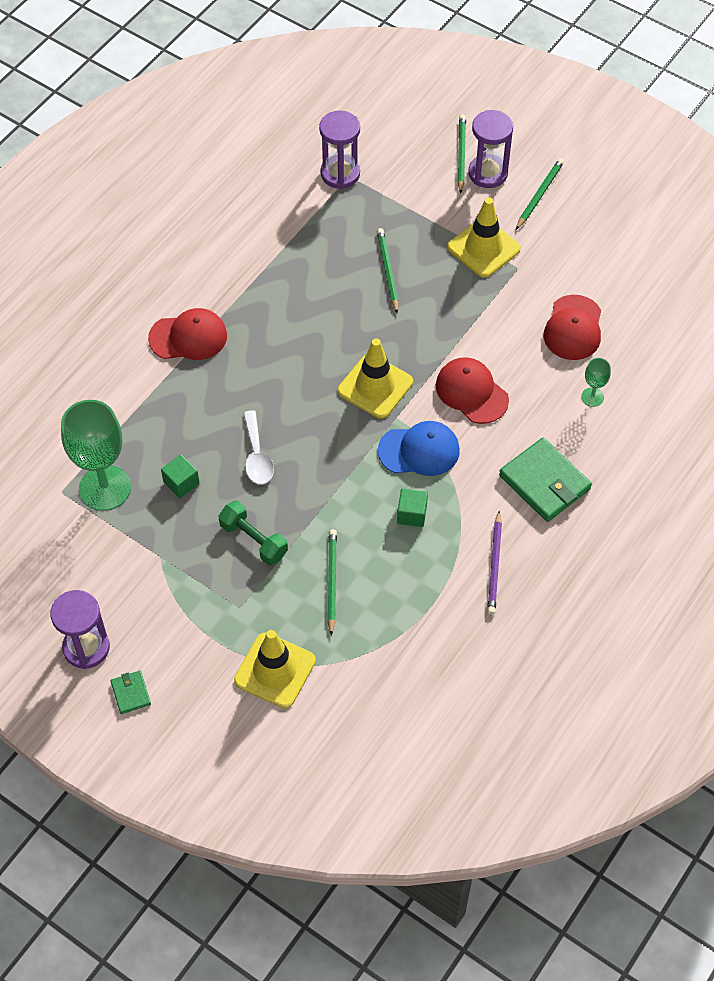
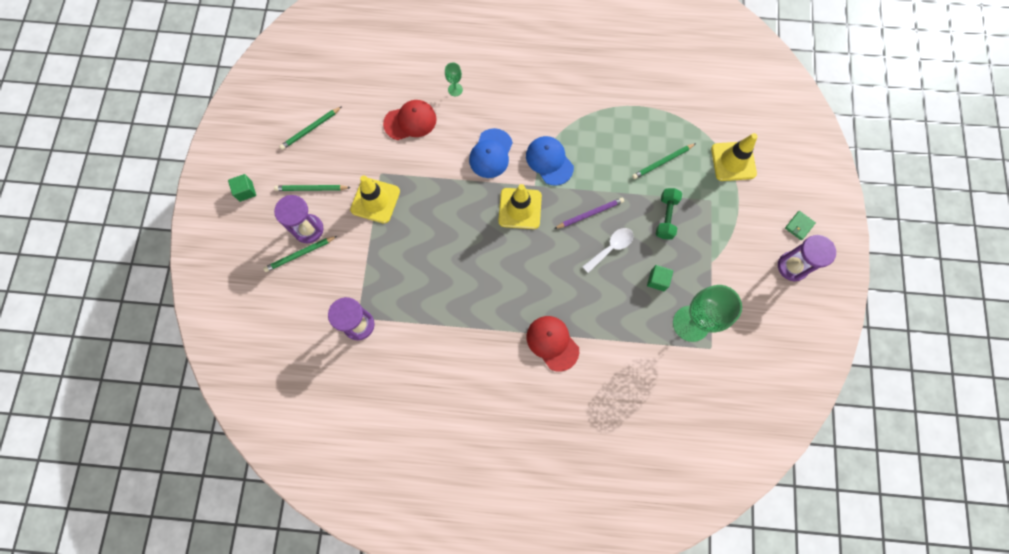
camera: 120 degrees left, 15 degrees up
green pencil [377,228,398,313] -> green pencil moved to [279,106,342,150]
green cube [397,489,428,527] -> green cube moved to [228,174,256,202]
red cap [436,357,509,424] -> blue cap [469,128,513,178]
purple pencil [487,511,502,615] -> purple pencil moved to [554,198,624,229]
green wallet [499,438,592,522] -> none

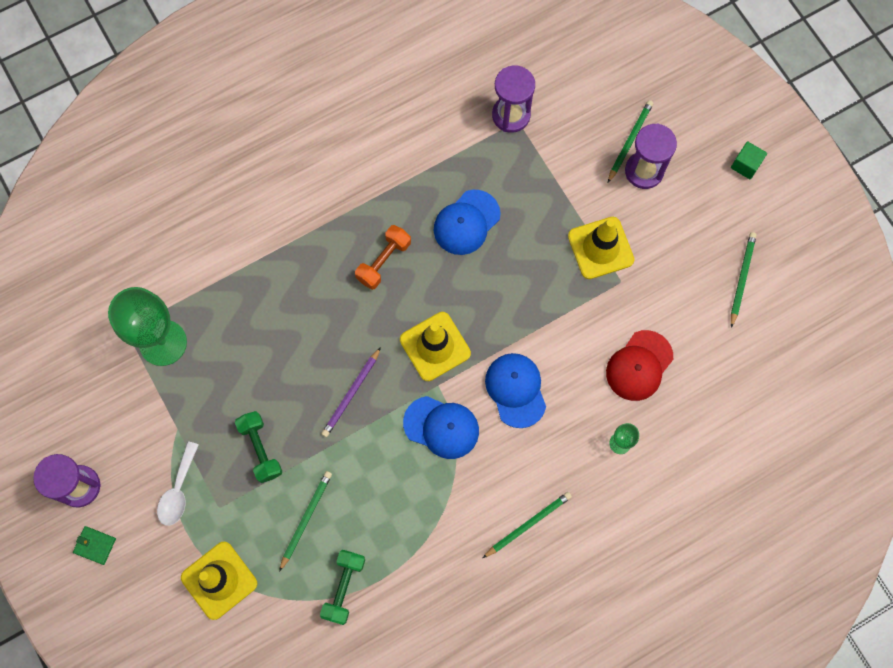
camera: 145 degrees right, 0 degrees up
green pencil [274,185,351,191] -> green pencil moved to [483,492,572,558]
red cap [527,316,579,372] -> none
white spoon [582,228,633,273] -> white spoon moved to [157,441,199,526]
green cube [647,265,673,291] -> none
green wallet [785,211,816,240] -> green wallet turned 75 degrees counterclockwise [73,526,116,565]
none -> green dumbbell [320,550,365,625]
none -> orange dumbbell [355,225,411,290]
none -> blue cap [434,190,501,255]

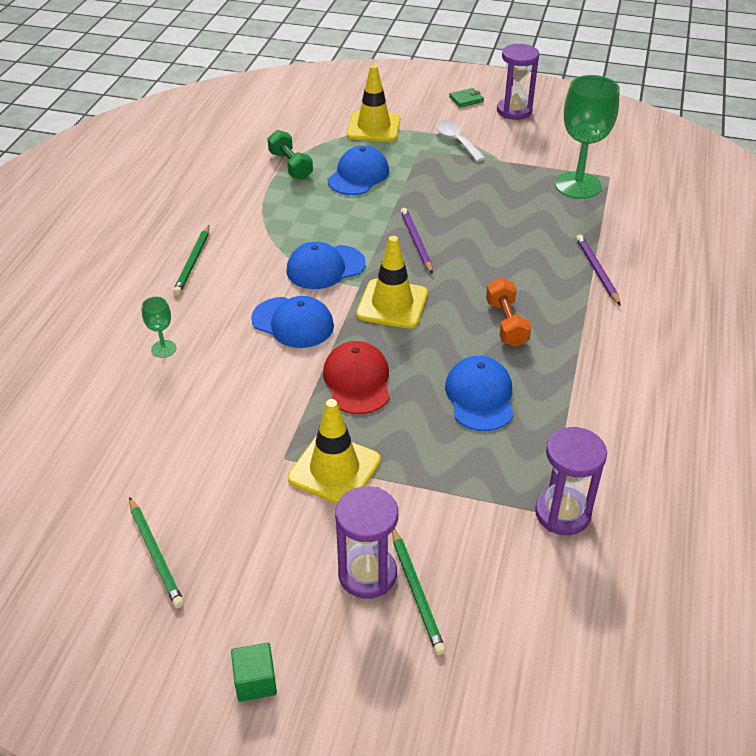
camera: 135 degrees right, 30 degrees down
green dumbbell [235,411,283,483] -> none
green pencil [279,471,332,572] -> blue cap [327,145,389,195]
red cap [606,330,673,401] -> red cap moved to [323,341,390,414]
none -> purple pencil [576,235,621,306]

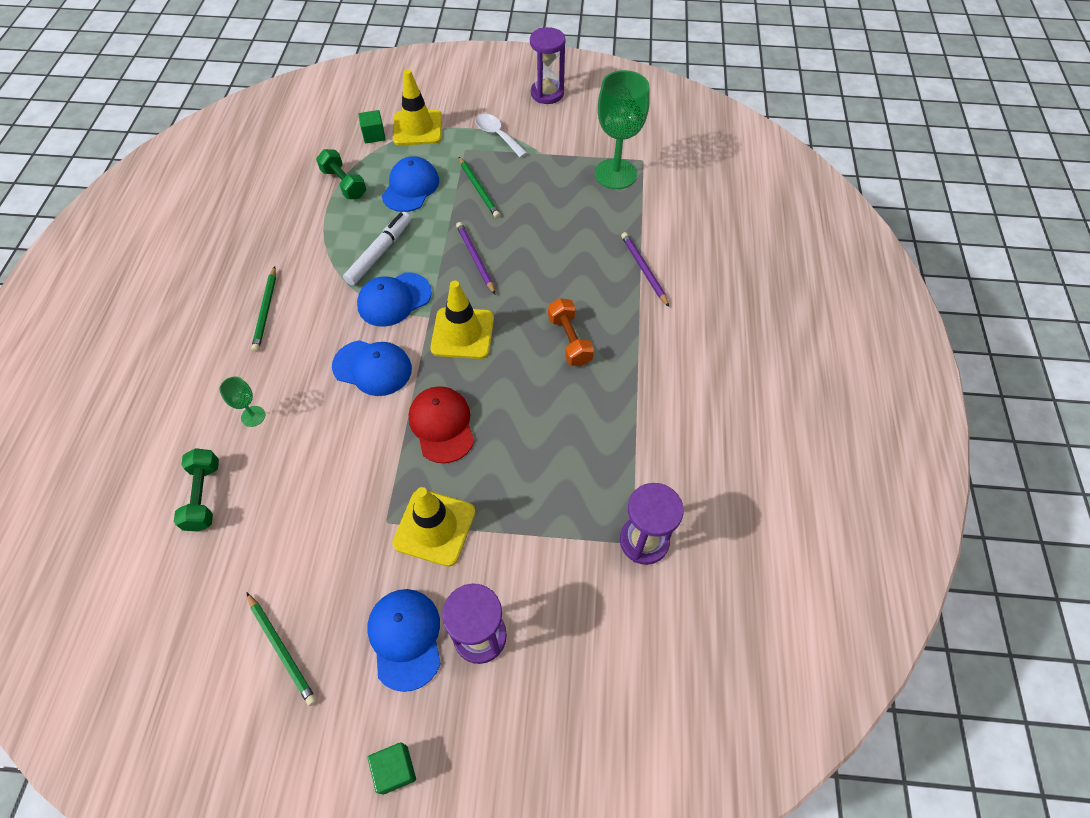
camera: 10 degrees left, 15 degrees up
green pencil [392,529,446,655] -> green pencil moved to [459,157,500,218]
blue cap [445,356,513,431] -> blue cap moved to [367,589,441,692]
green wallet [449,88,484,108] -> none
none -> green dumbbell [174,448,219,532]
none -> white marker [343,212,411,286]
none -> green cube [358,110,386,143]

